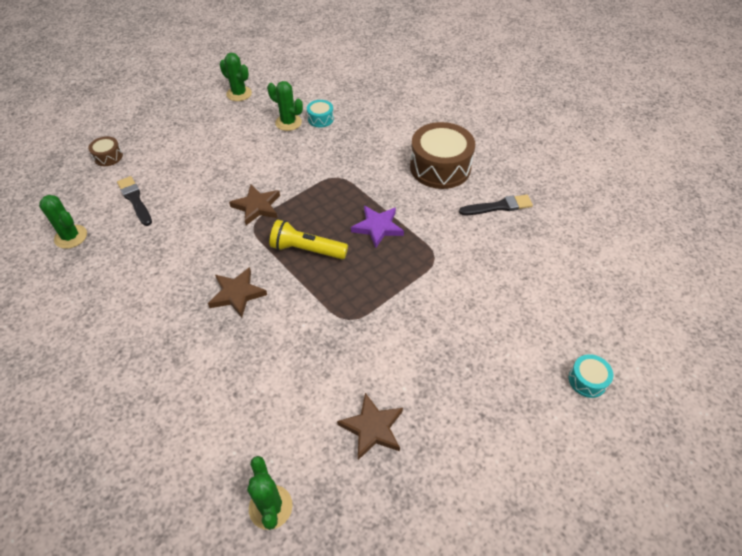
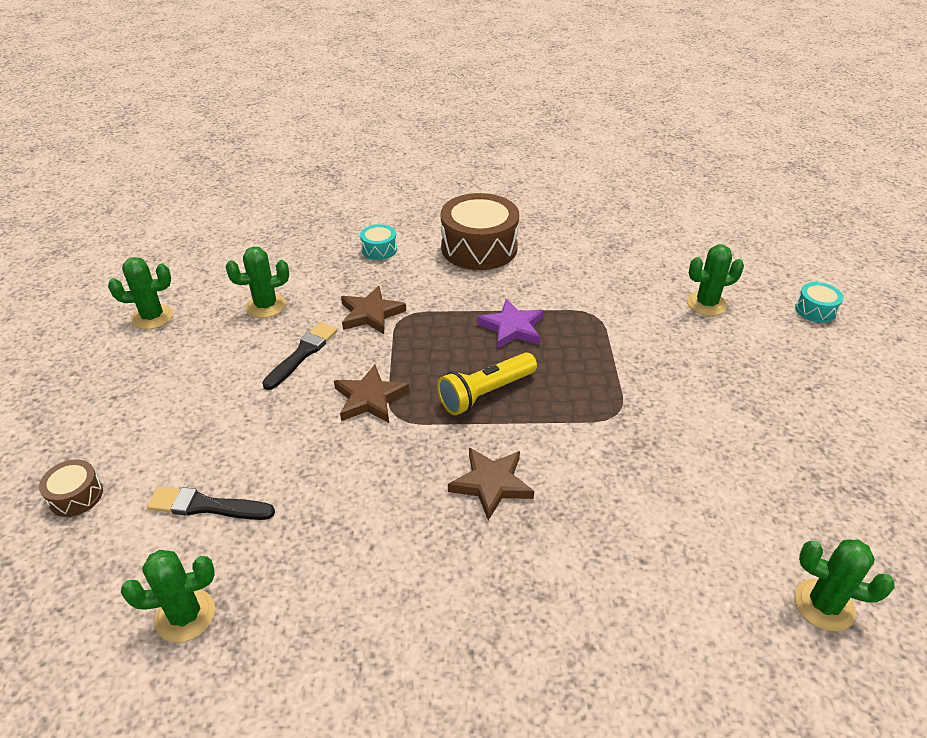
camera: 50 degrees left, 10 degrees down
turquoise drum [307,100,334,127] -> turquoise drum moved to [360,224,397,260]
brown star [337,393,403,460] -> brown star moved to [341,286,406,334]
black brush [459,195,533,215] -> black brush moved to [262,322,338,390]
none -> green cactus [687,245,744,316]

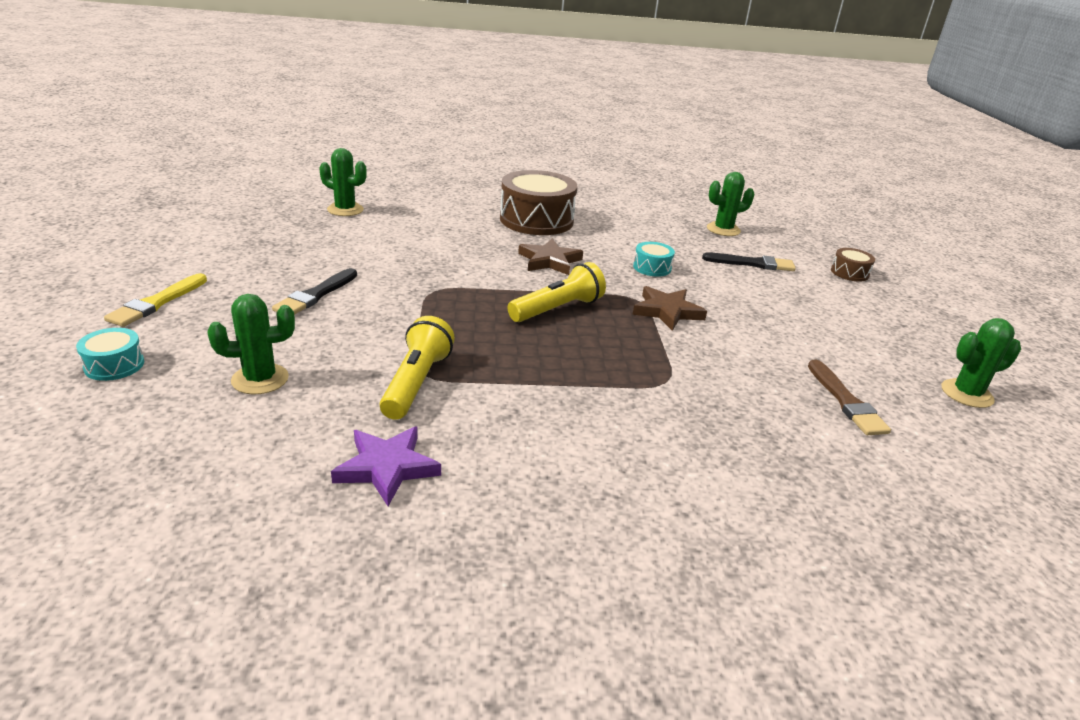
camera: 175 degrees right, 10 degrees down
green cactus [226,247,289,318] -> brown brush [808,360,891,435]
black brush [262,322,338,390] -> black brush moved to [272,268,357,315]
brown star [341,286,406,334] -> none
turquoise drum [360,224,397,260] -> turquoise drum moved to [633,242,675,277]
brown drum [441,193,519,270] -> brown drum moved to [500,170,578,235]
purple star [477,299,544,349] -> purple star moved to [331,427,441,506]
none -> yellow brush [104,273,207,327]
none -> yellow flashlight [380,316,455,420]

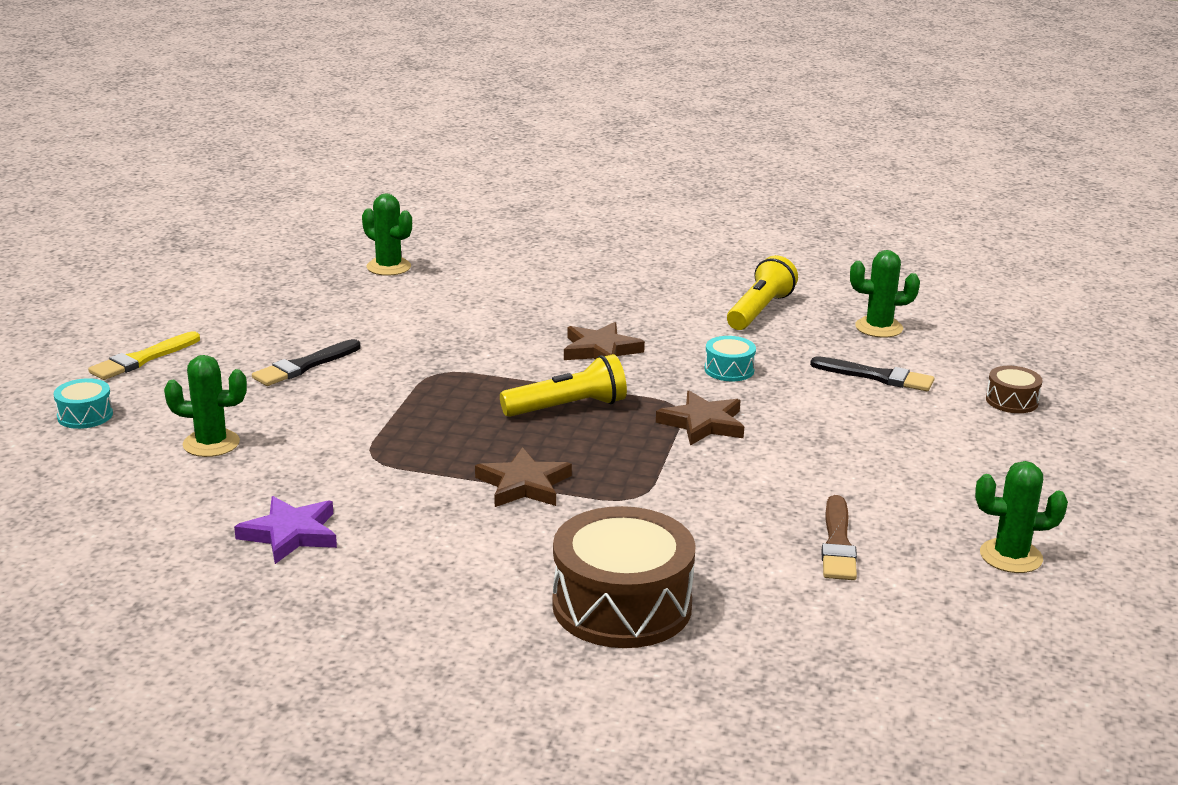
camera: 20 degrees right, 5 degrees down
yellow flashlight [380,316,455,420] -> yellow flashlight moved to [727,255,798,330]
brown drum [500,170,578,235] -> brown drum moved to [552,506,696,648]
none -> brown star [475,447,572,507]

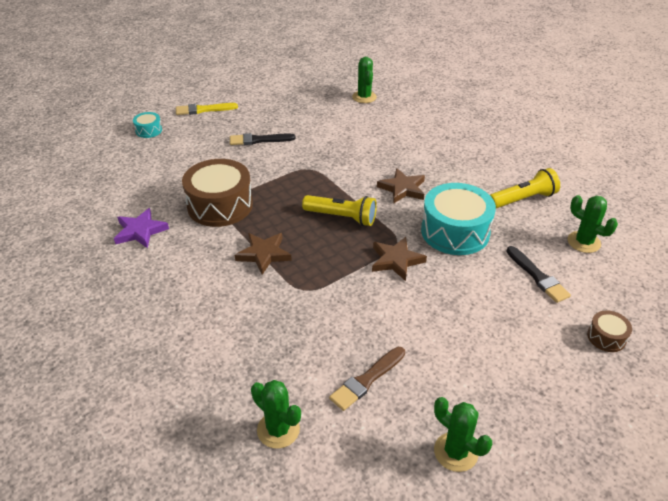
camera: 40 degrees right, 15 degrees up
green cactus [164,355,247,457] -> green cactus moved to [251,380,301,449]
brown drum [552,506,696,648] -> brown drum moved to [182,159,253,227]
turquoise drum [705,336,756,381] -> turquoise drum [421,183,496,255], size x2.16

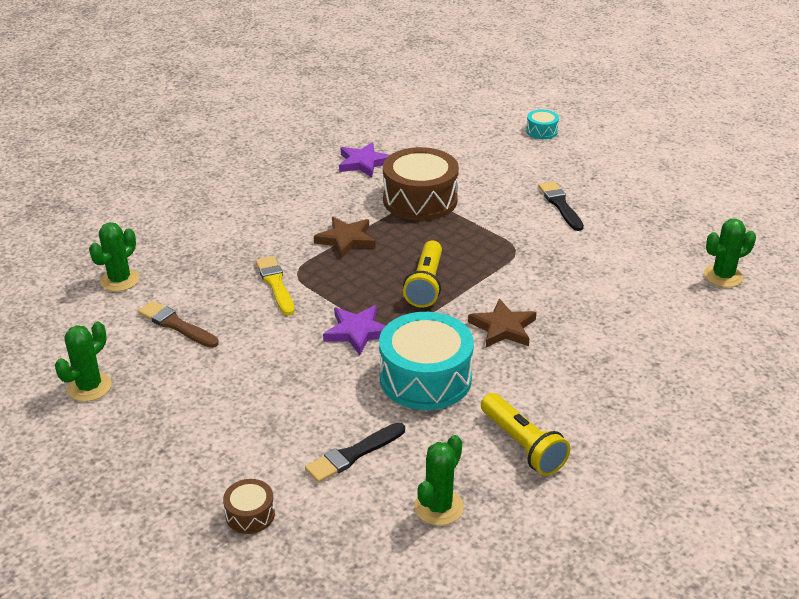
camera: 80 degrees right, 5 degrees down
yellow brush [176,103,238,115] -> yellow brush moved to [256,256,294,315]
brown star [372,237,427,281] -> purple star [323,305,385,355]

